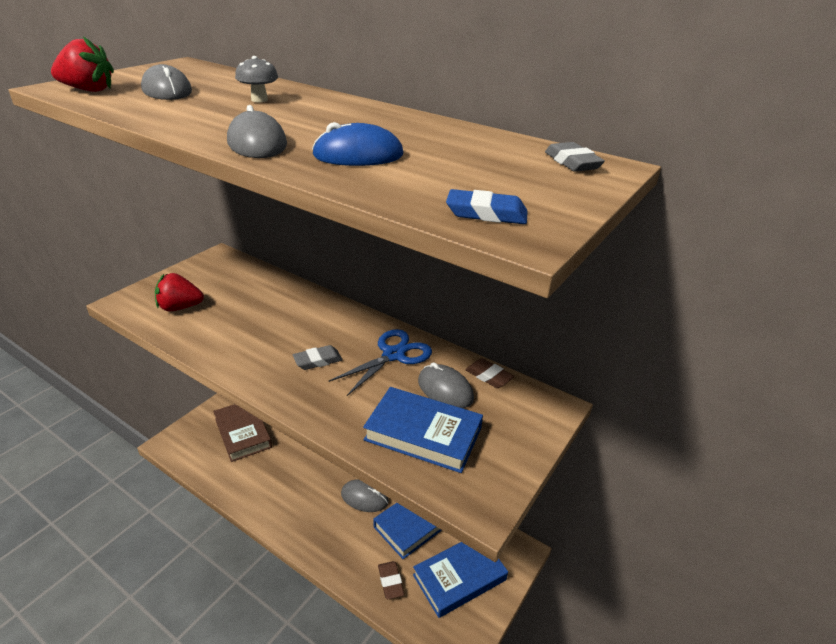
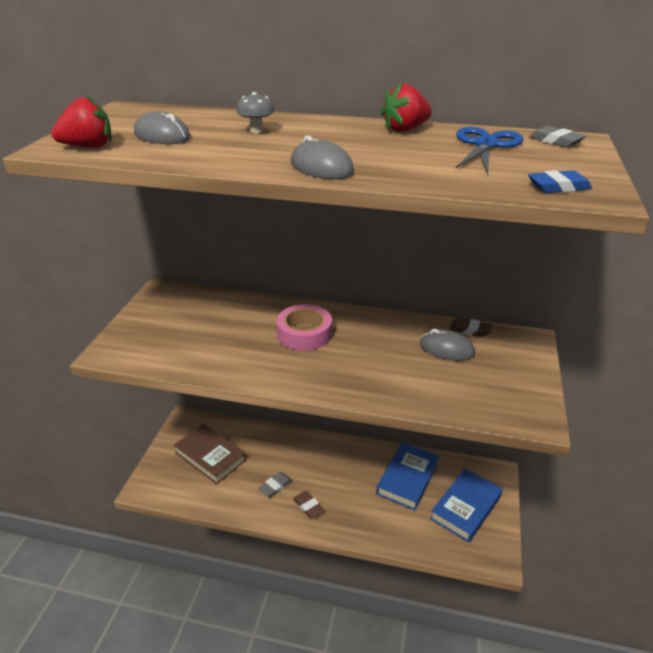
camera: 20 degrees left, 0 degrees up
red strawberry [155,273,204,311] -> red strawberry moved to [381,82,432,132]
grey eraser [293,345,343,370] -> grey eraser moved to [258,472,292,497]
blue mouse [312,122,404,166] -> none
blue scissors [328,329,432,396] -> blue scissors moved to [456,127,523,174]
grey mouse [341,479,389,512] -> none
blue book [363,387,483,473] -> none
brown eraser [378,561,404,599] -> brown eraser moved to [293,491,325,519]
none -> pink tape [277,304,332,351]

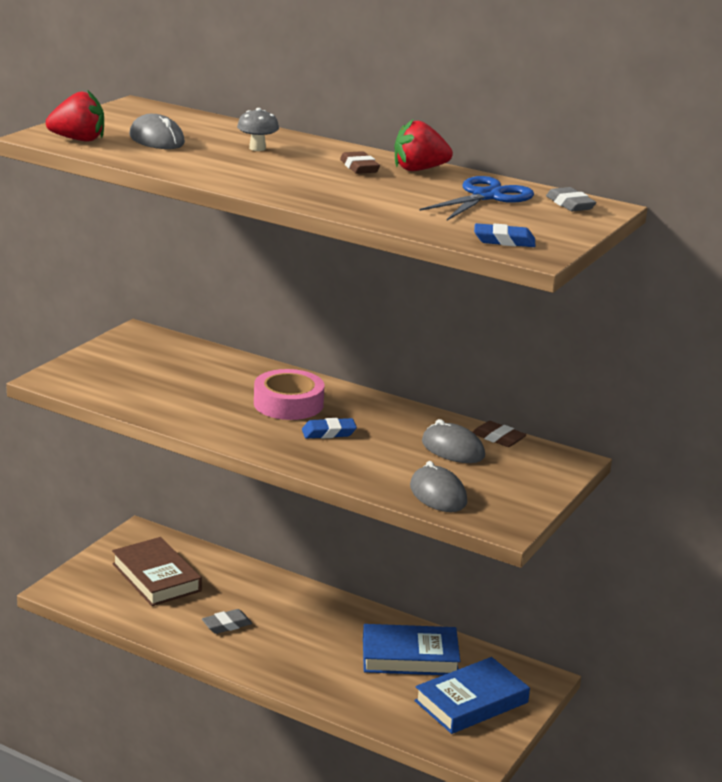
camera: 15 degrees right, 10 degrees down
grey mouse [291,135,354,179] -> grey mouse moved to [410,461,467,512]
brown eraser [293,491,325,519] -> brown eraser moved to [340,151,380,174]
blue book [376,442,439,510] -> blue book turned 45 degrees clockwise [363,624,460,675]
none -> blue eraser [302,418,357,439]

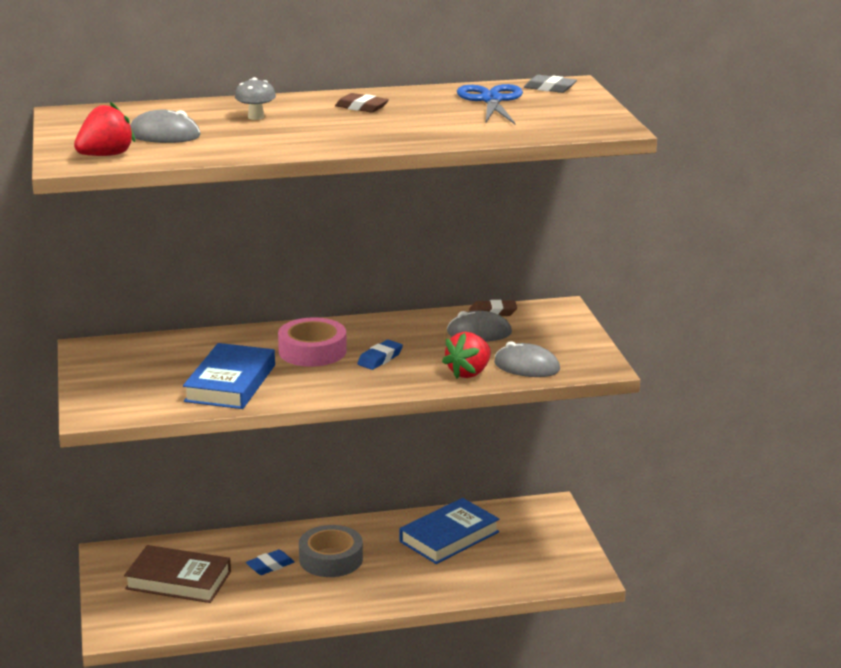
camera: 40 degrees left, 0 degrees up
grey eraser [202,609,252,634] -> none
red strawberry [394,119,453,171] -> red strawberry moved to [442,332,491,379]
blue book [414,657,530,734] -> blue book moved to [183,343,275,409]
blue eraser [474,223,535,247] -> blue eraser moved to [246,550,294,575]
none -> grey tape [299,525,363,577]

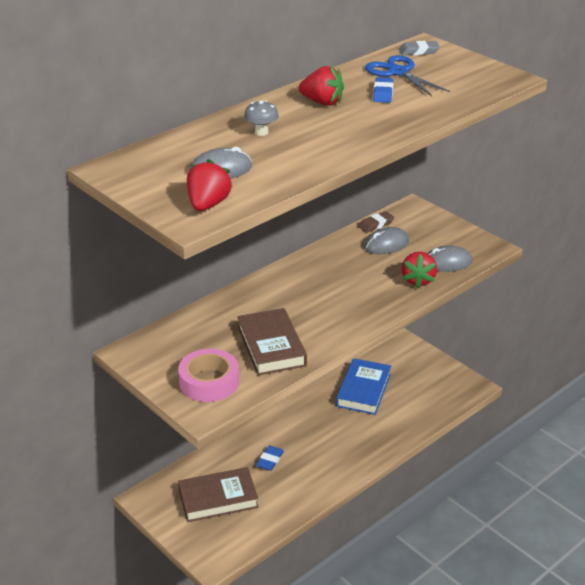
camera: 30 degrees left, 10 degrees up
blue book [183,343,275,409] -> brown book [237,308,307,375]
pink tape [278,317,347,367] -> pink tape moved to [178,349,239,402]
grey tape [299,525,363,577] -> none
brown eraser [335,93,389,113] -> red strawberry [299,66,344,106]
blue eraser [357,340,403,370] -> blue eraser moved to [373,77,393,103]

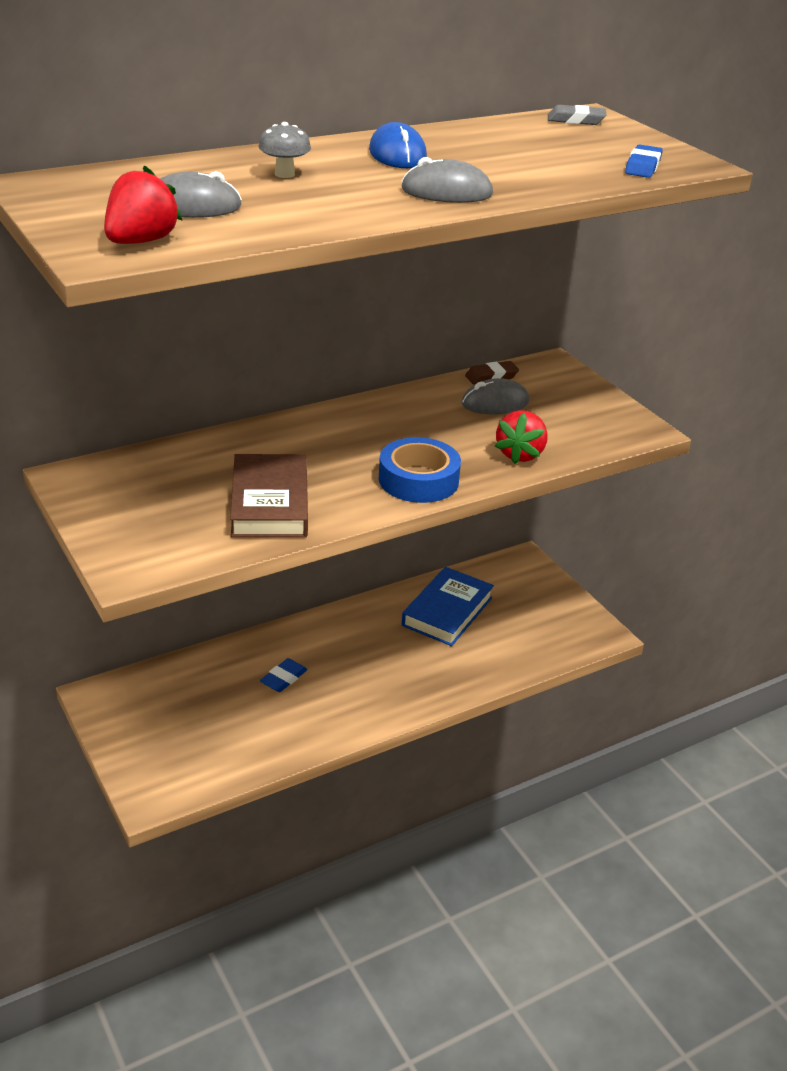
camera: 10 degrees right, 0 degrees up
pink tape [178,349,239,402] -> none
brown book [178,467,259,522] -> none
red strawberry [299,66,344,106] -> blue mouse [369,122,427,168]
blue scissors [365,55,450,96] -> none
blue eraser [373,77,393,103] -> blue eraser moved to [625,144,663,178]
grey mouse [427,245,472,272] -> grey mouse moved to [401,157,493,203]
none -> blue tape [379,437,461,503]

